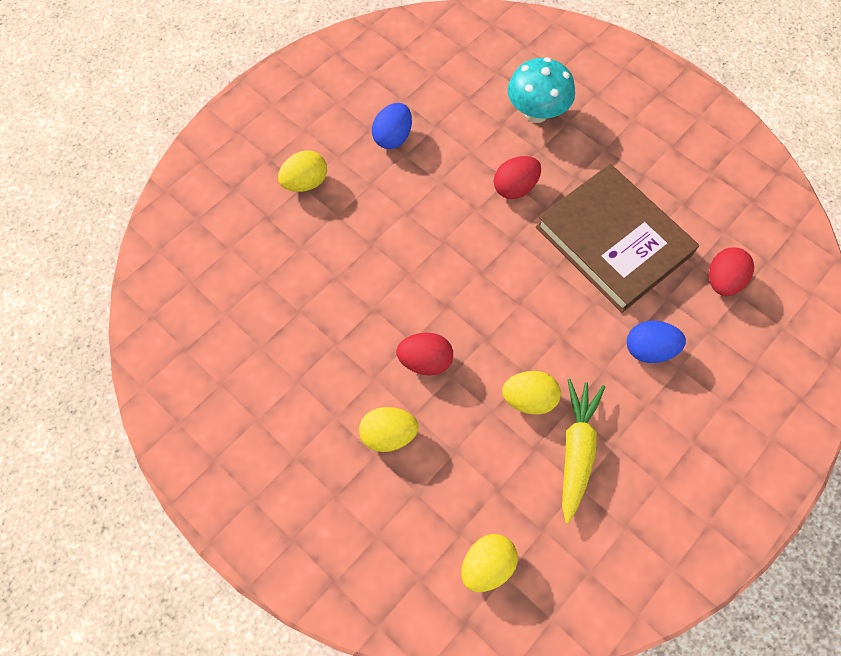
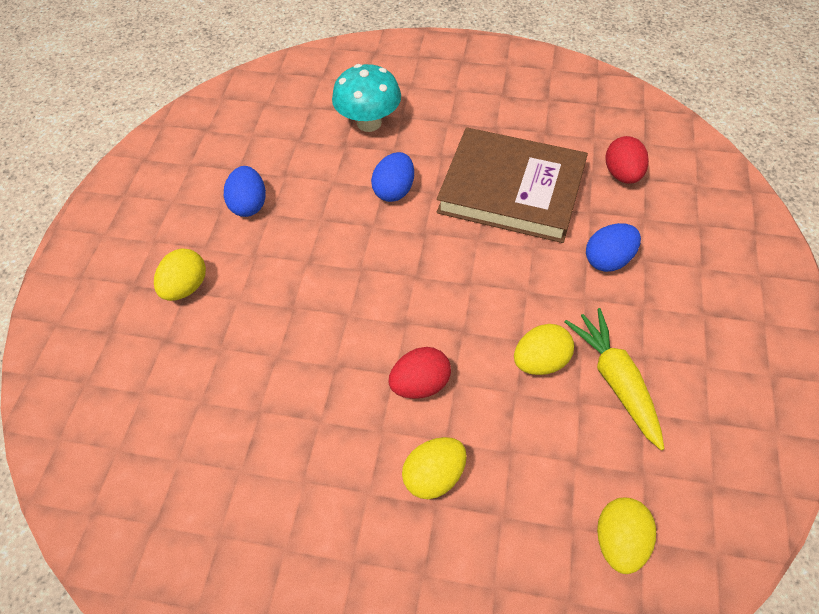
camera: 30 degrees left, 10 degrees down
red egg [494,156,541,199] -> blue egg [371,152,414,202]

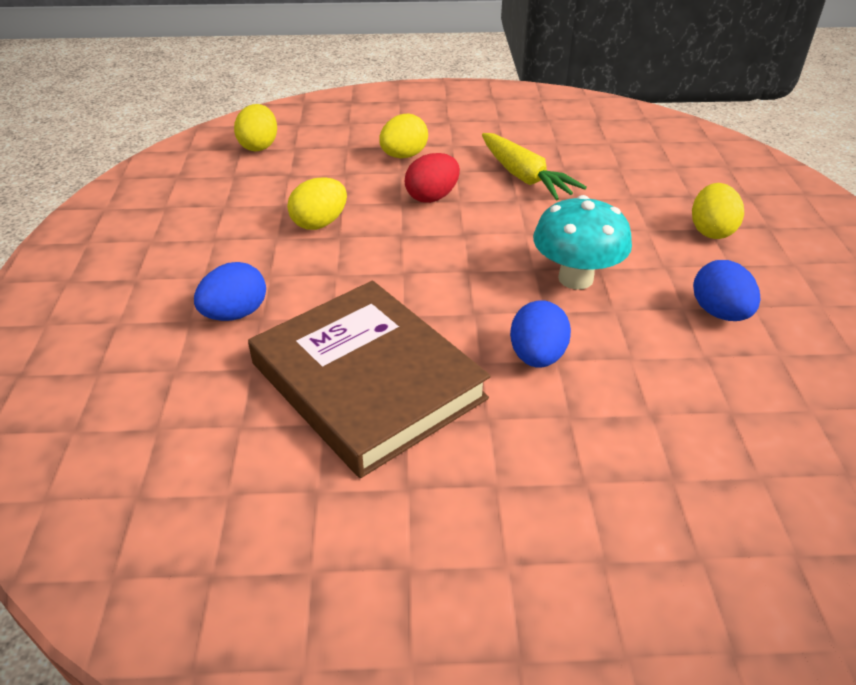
camera: 165 degrees right, 15 degrees down
turquoise mushroom [332,64,401,132] -> turquoise mushroom moved to [533,195,632,290]
brown book [437,127,588,243] -> brown book turned 45 degrees clockwise [248,281,491,478]
yellow carrot [565,308,665,450] -> yellow carrot moved to [482,133,587,201]
red egg [606,136,649,184] -> none

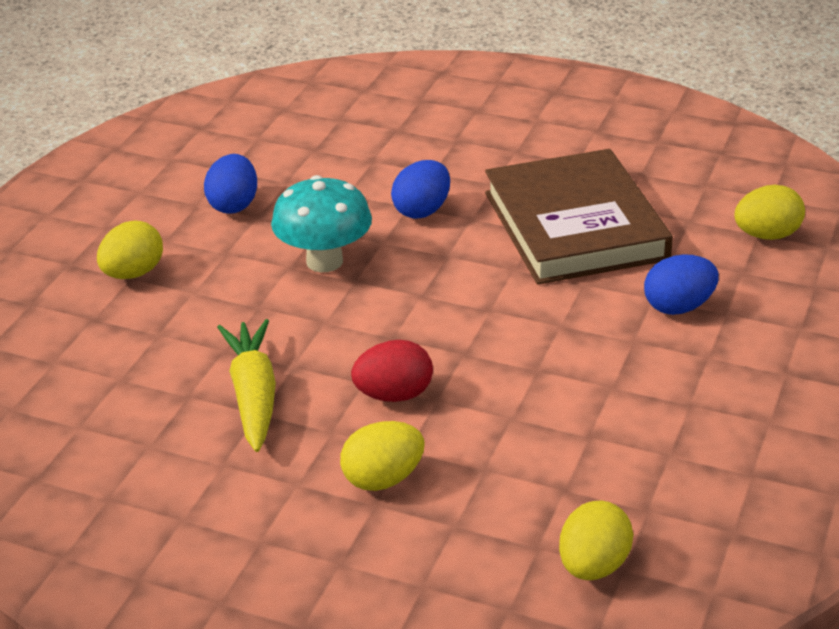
camera: 155 degrees left, 5 degrees down
yellow egg [287,177,347,230] -> yellow egg moved to [734,185,805,240]

